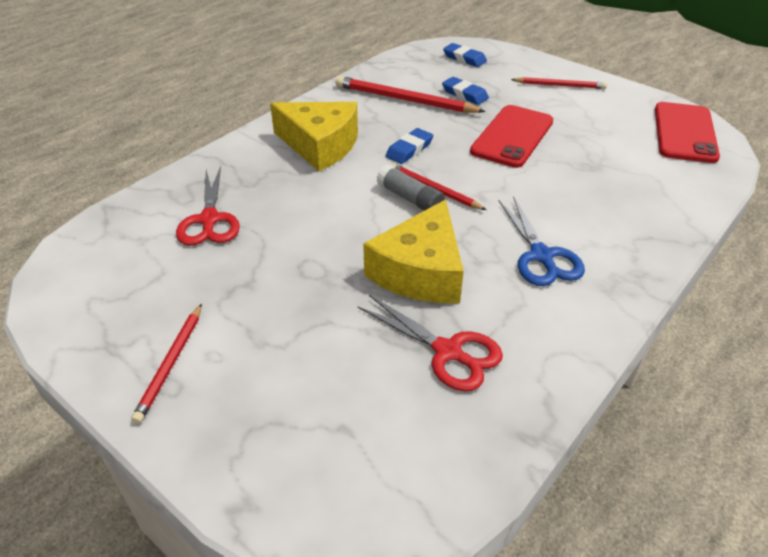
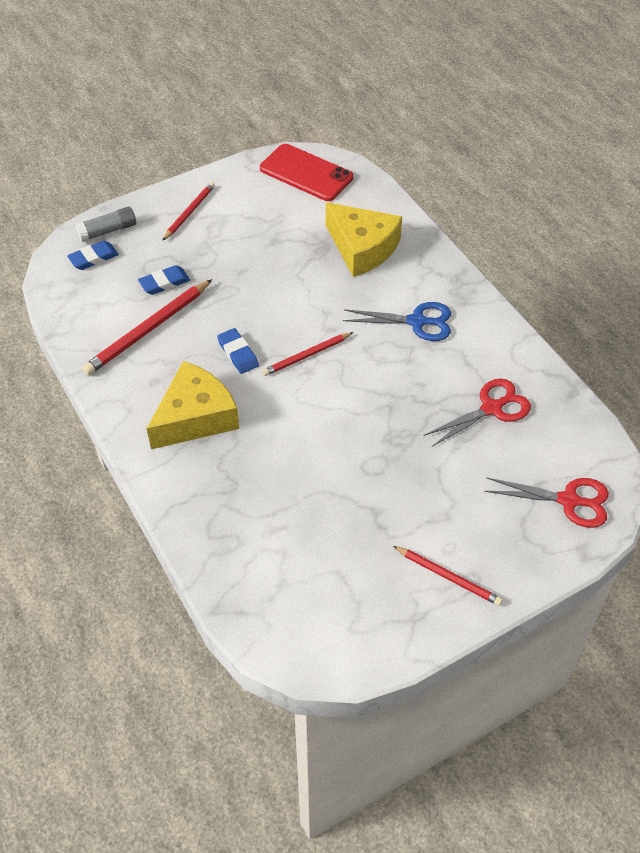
camera: 70 degrees left, 10 degrees up
red scissors [176,166,240,246] -> red scissors moved to [484,477,609,528]
yellow cheese [363,199,464,303] -> yellow cheese moved to [326,202,402,277]
grey glue stick [377,164,445,211] -> grey glue stick moved to [75,207,136,242]
red phone [470,105,553,168] -> none

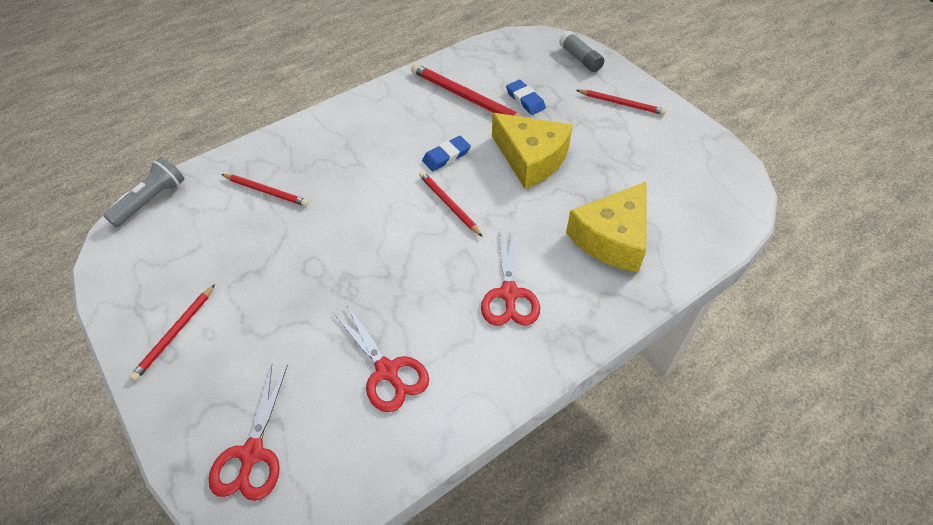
camera: 85 degrees right, 0 degrees up
blue eraser [67,241,119,270] -> none
yellow cheese [147,361,239,449] -> yellow cheese moved to [492,113,573,189]
red phone [260,144,353,201] -> none
blue scissors [343,302,451,341] -> red scissors [481,229,540,326]
none -> grey flashlight [104,157,185,227]
none -> red pencil [221,174,309,206]

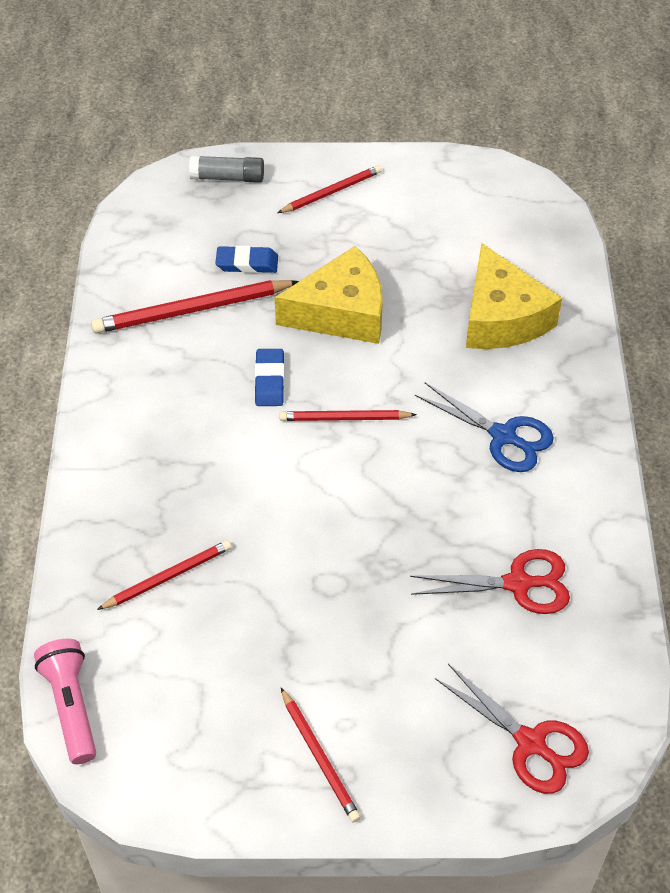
camera: 55 degrees left, 0 degrees up
grey flashlight [104,157,185,227] -> pink flashlight [34,639,96,764]
red scissors [481,229,540,326] -> blue scissors [415,383,554,472]

